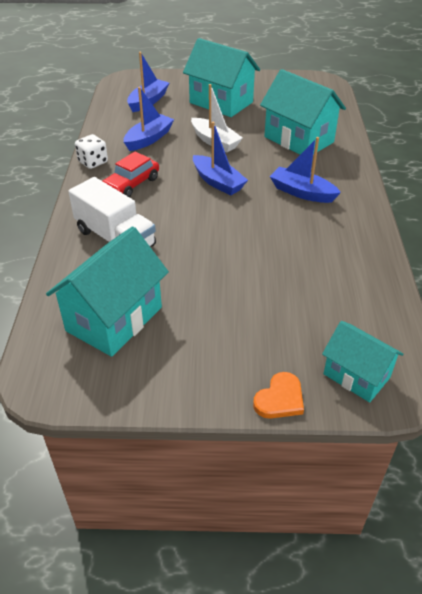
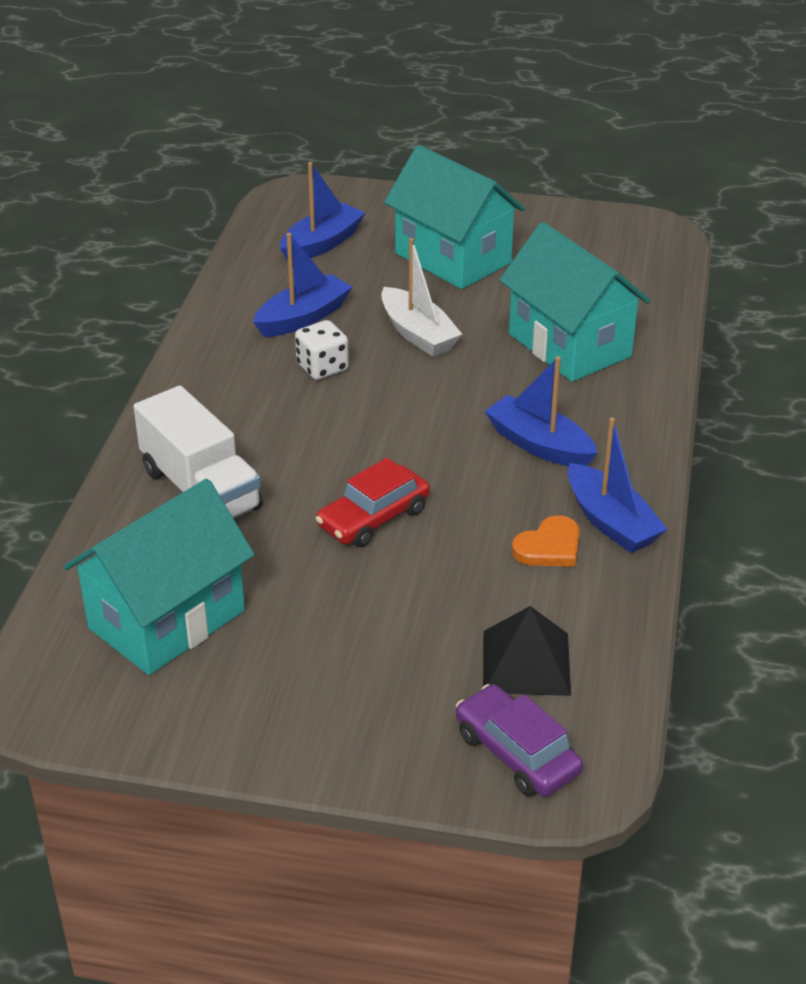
camera: 10 degrees right, 5 degrees down
white dice [75,134,108,169] -> white dice moved to [295,320,349,380]
red car [103,151,159,197] -> red car moved to [316,458,430,547]
blue boat [193,122,248,196] -> blue boat moved to [568,418,667,553]
orange heart [253,372,304,419] -> orange heart moved to [512,515,580,566]
turquoise house [322,321,404,403] -> purple car [456,684,583,797]
none -> black pyramid [483,606,571,696]

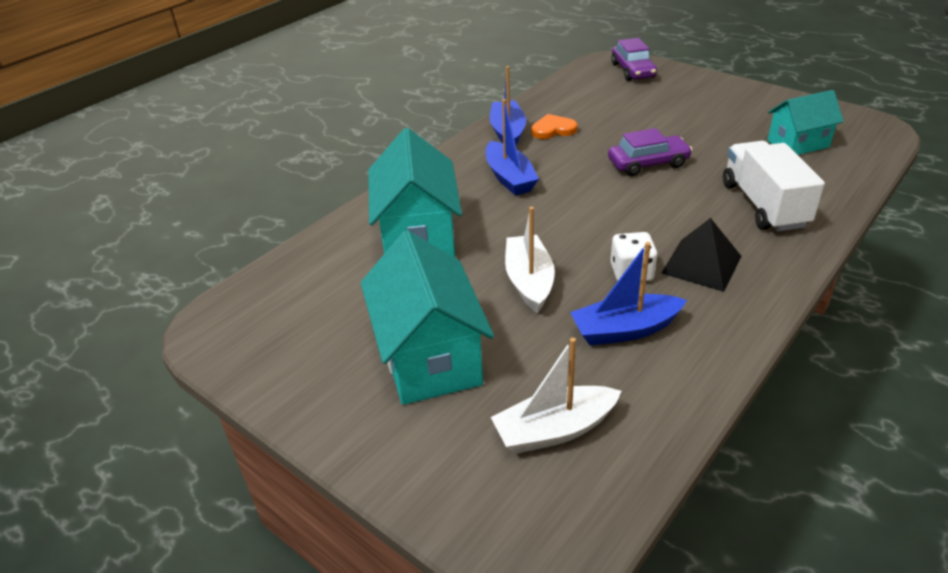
camera: 150 degrees left, 0 degrees up
turquoise house [63,479,255,675] -> turquoise house [767,90,844,155], size x0.62
blue boat [280,162,365,261] -> white boat [491,338,621,454]
red car [316,458,430,547] -> purple car [608,128,693,176]
black pyramid [483,606,571,696] -> black pyramid moved to [661,218,742,292]

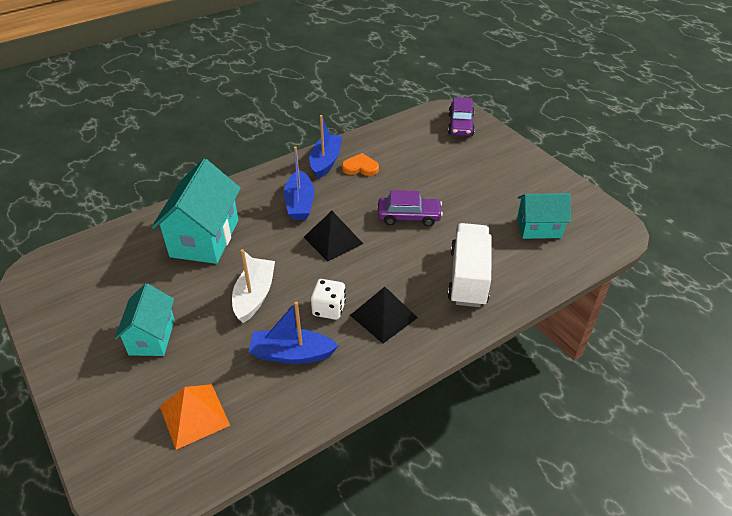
camera: 15 degrees right, 5 degrees up
turquoise house [361,230,494,405] -> turquoise house [115,283,175,356], size x0.62
white boat [491,338,621,454] -> orange pyramid [160,384,230,450]
none -> black pyramid [304,211,363,262]

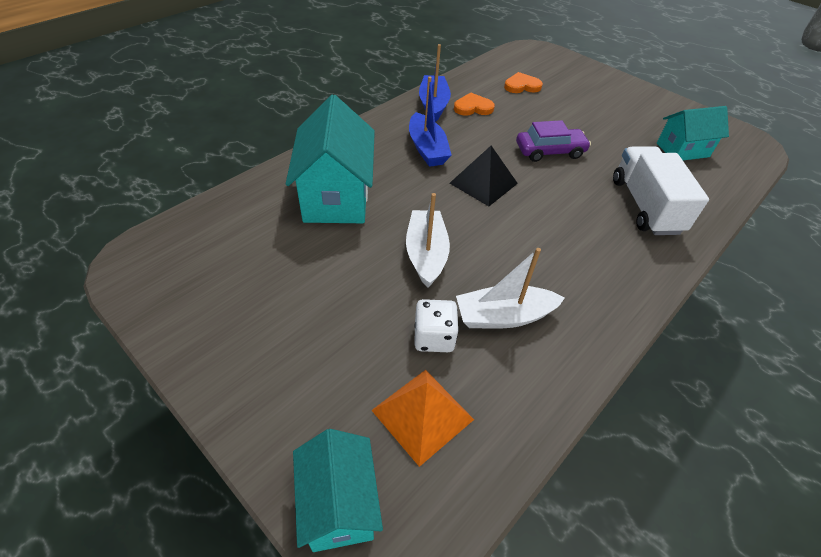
camera: 15 degrees left, 5 degrees up
turquoise house [115,283,175,356] -> turquoise house moved to [293,429,383,552]
blue boat [249,301,339,364] -> white boat [456,248,565,328]
white dice [311,279,346,320] -> white dice moved to [414,299,459,352]
black pyramid [350,287,418,343] -> none
purple car [448,97,475,136] -> none
none -> orange heart [504,72,543,93]

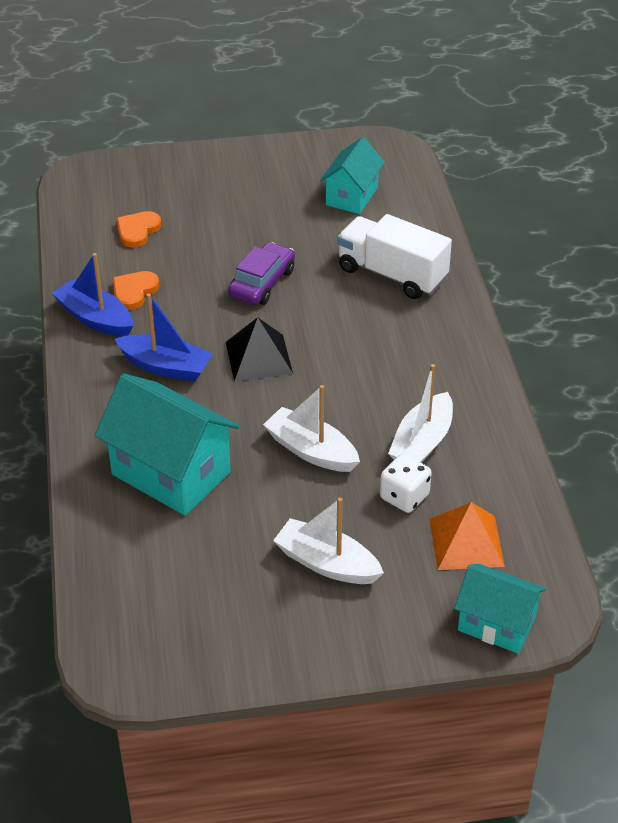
camera: 50 degrees left, 5 degrees down
none -> white boat [273,498,384,584]

